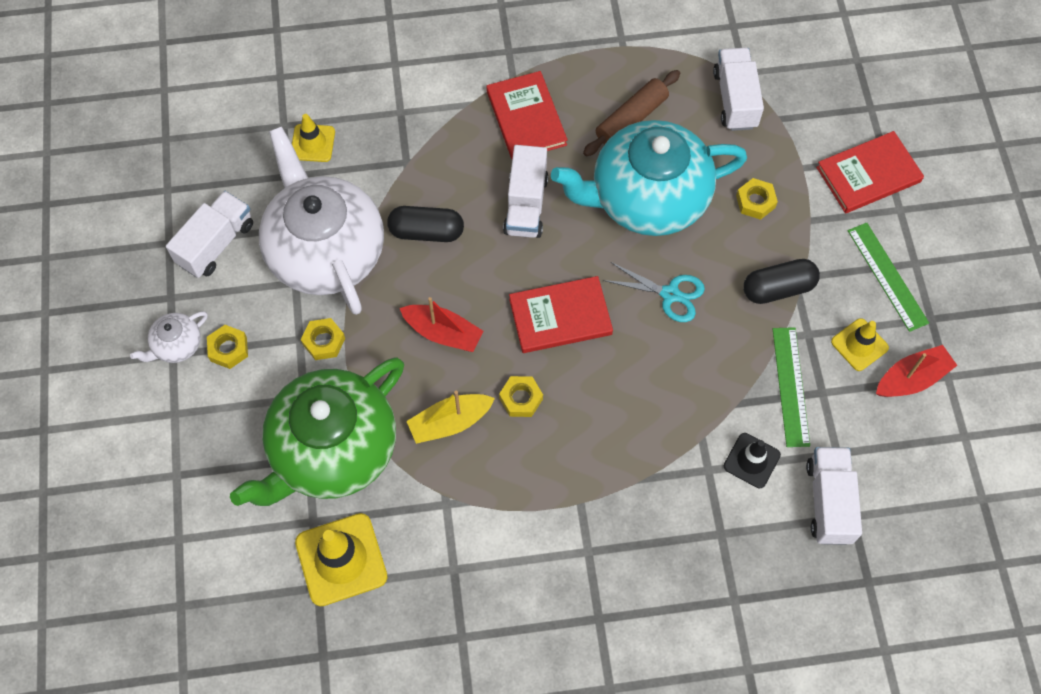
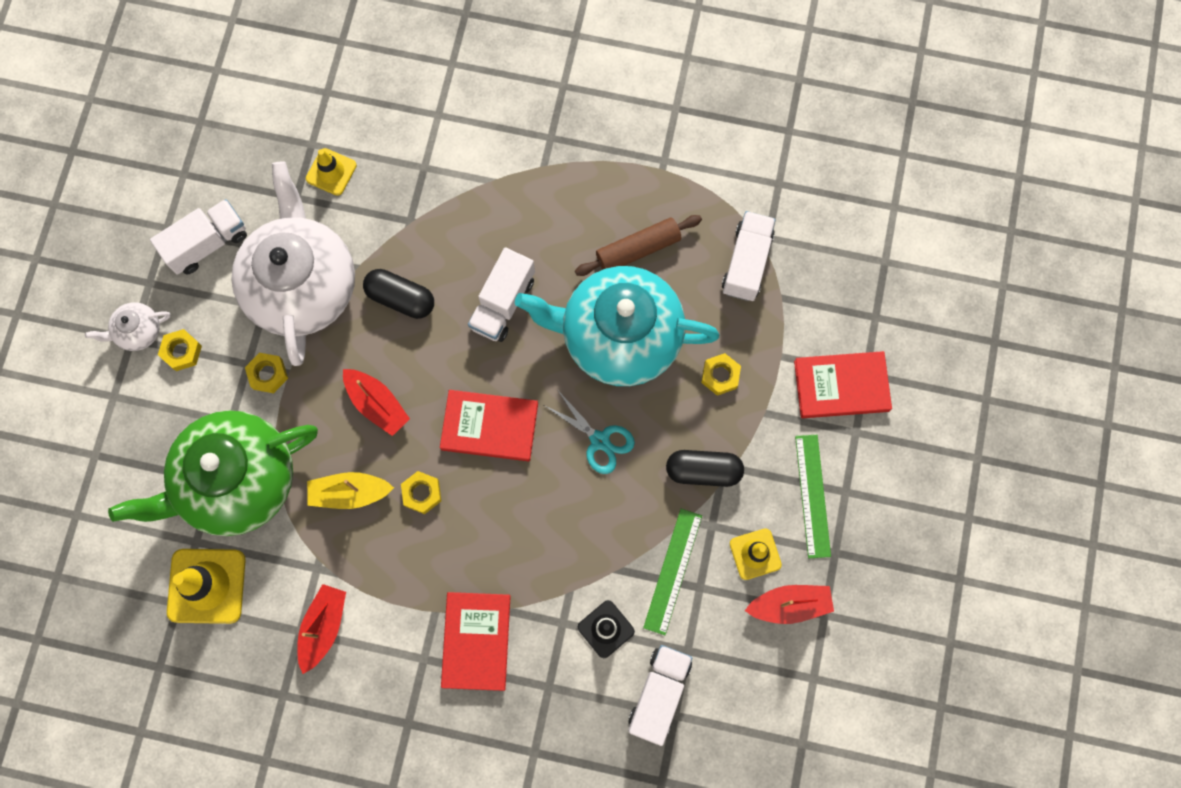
camera: 20 degrees right, 10 degrees up
red book [486,71,568,159] -> red book moved to [441,592,511,691]
none -> red boat [297,584,346,674]

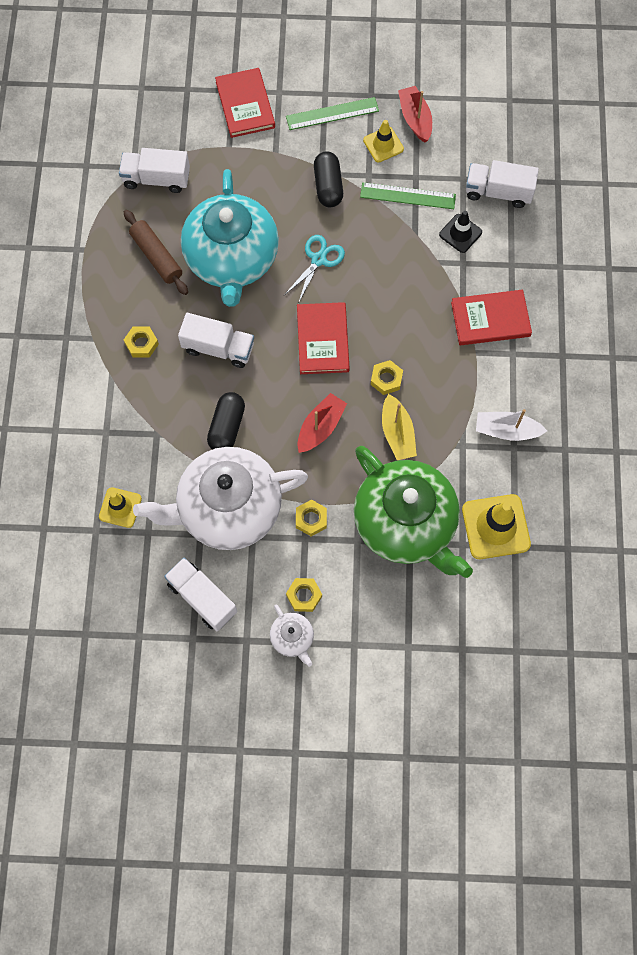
camera: 100 degrees left, 5 degrees down
red boat [297,584,346,674] -> white boat [476,409,547,441]
yellow nut [701,353,741,396] -> yellow nut moved to [124,326,159,358]

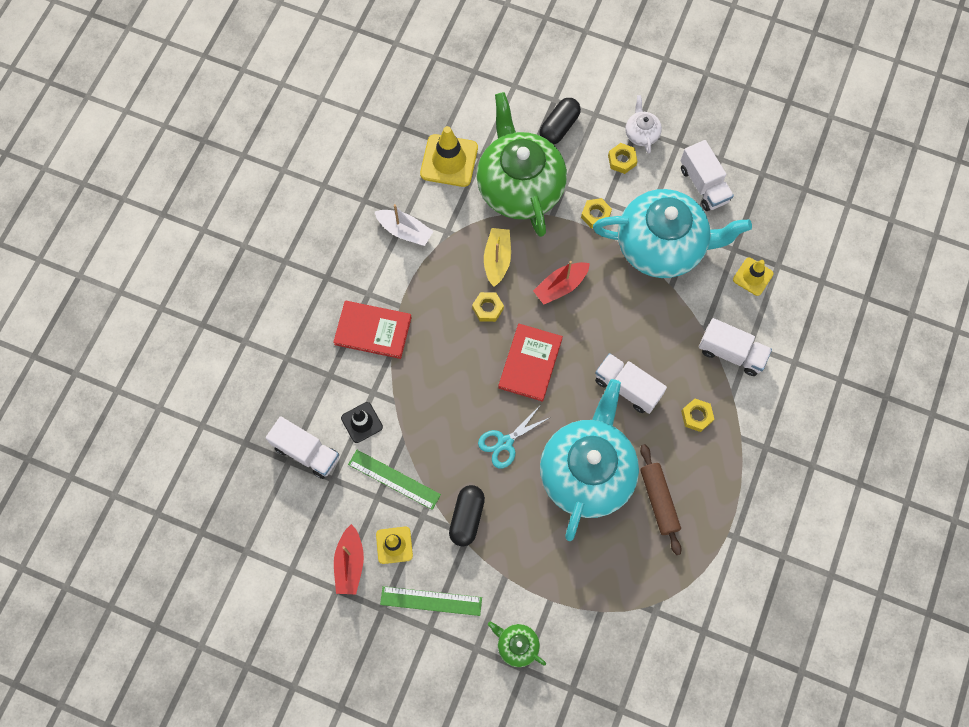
camera: 160 degrees left, 0 degrees up
white truck [119,148,190,193] -> white truck moved to [699,318,772,376]
white teapot [133,447,308,550] -> turquoise teapot [593,189,752,278]
black capsule [207,392,245,450] -> black capsule moved to [539,98,581,144]
red book [215,68,275,138] -> green teapot [488,621,546,667]

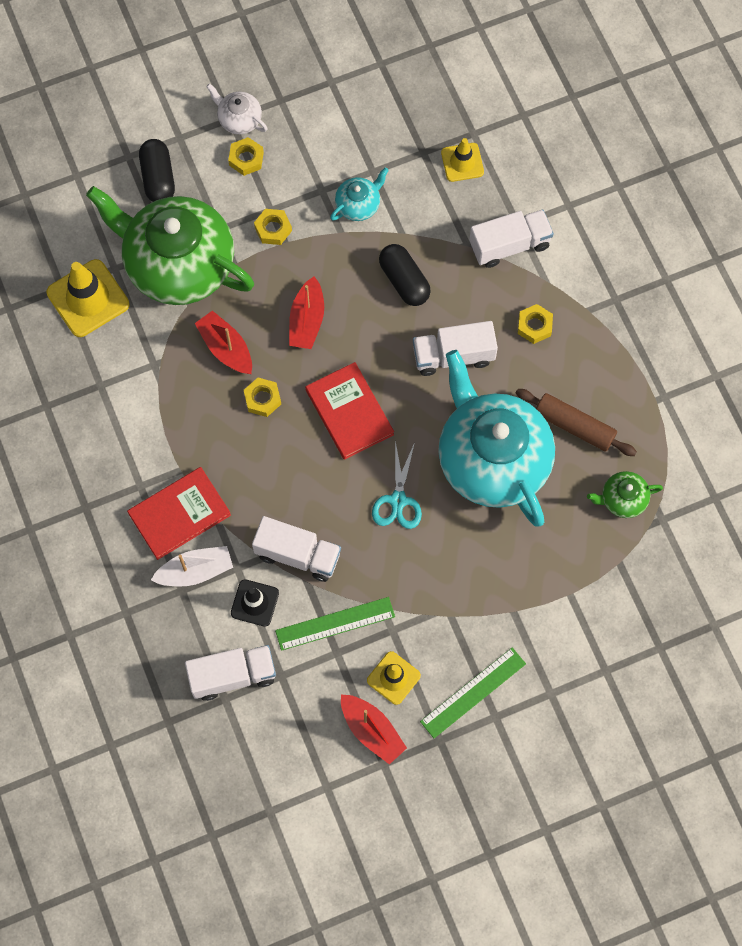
camera: 45 degrees left, 0 degrees up
white boat [375,204,434,246] -> white boat moved to [151,546,233,587]
black capsule [449,485,485,547] -> black capsule moved to [379,244,431,306]
yellow boat [484,228,511,287] -> red boat [195,310,252,374]
green teapot [488,621,546,667] -> green teapot moved to [587,471,663,518]
turquoise teapot [593,189,752,278] -> turquoise teapot [330,167,389,221], size x0.41
white truck [680,140,734,211] -> white truck moved to [252,516,341,582]

